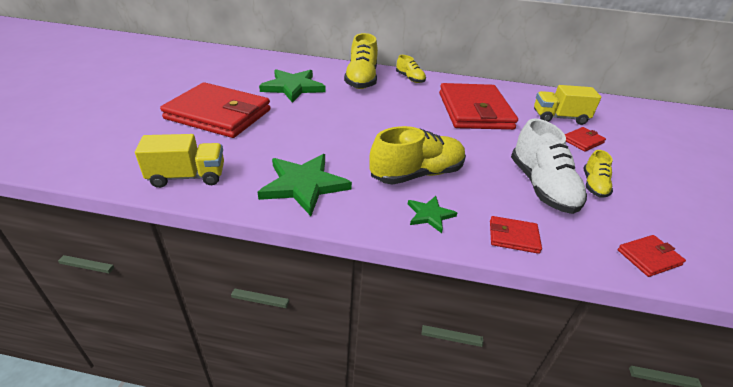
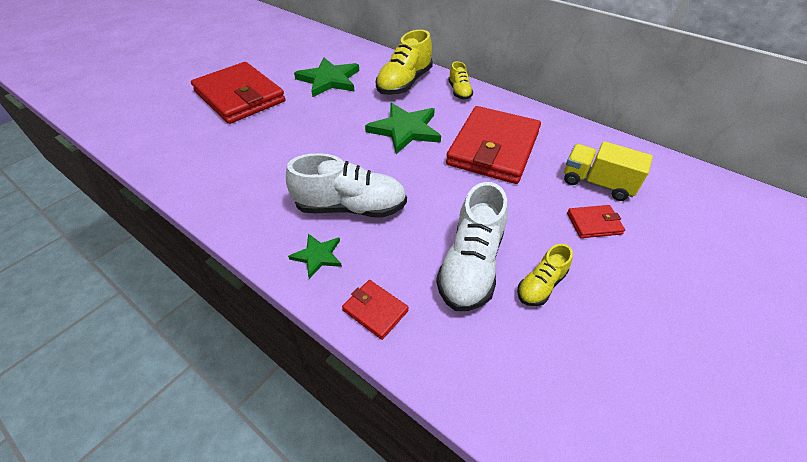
camera: 30 degrees right, 10 degrees up
yellow truck [135,134,224,188] -> none
green star [258,154,352,216] -> green star moved to [365,103,441,154]
yellow shoe [369,126,466,185] -> white shoe [286,153,407,218]
red wallet [618,235,686,277] -> none

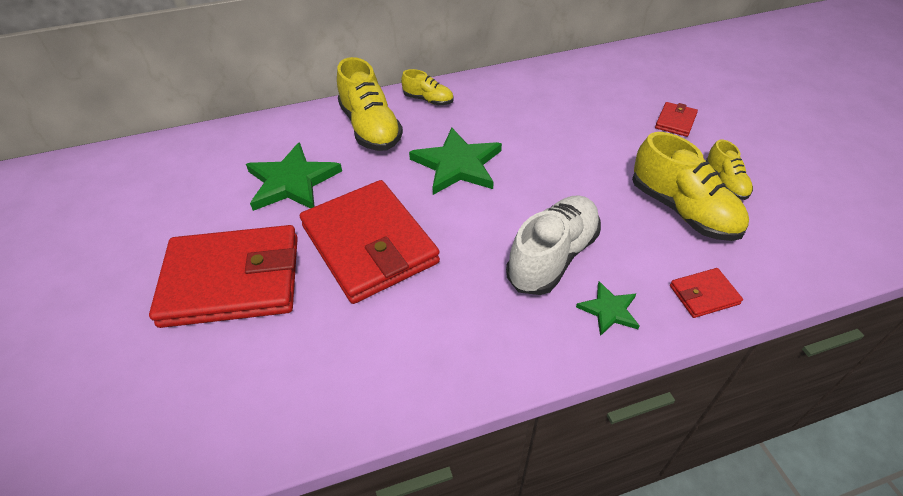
camera: 55 degrees left, 0 degrees up
white shoe [436,182,508,311] -> yellow shoe [632,132,749,241]
red wallet [446,106,541,184] -> red wallet moved to [300,180,440,304]
yellow truck [564,141,653,201] -> none

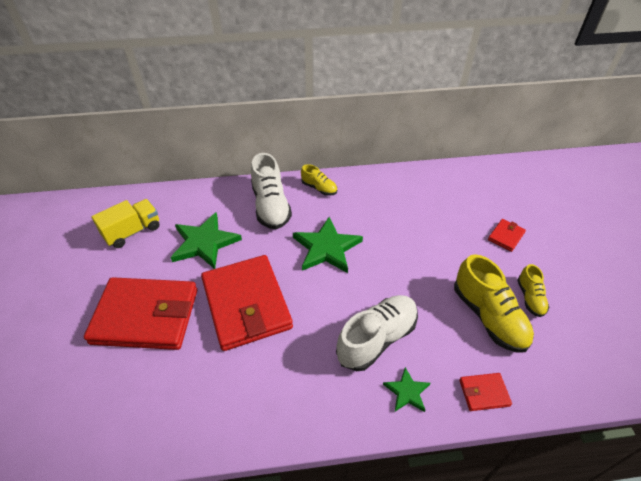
camera: 10 degrees right, 0 degrees up
yellow shoe [337,57,403,151] -> white shoe [251,153,292,229]
none -> yellow truck [92,199,160,248]

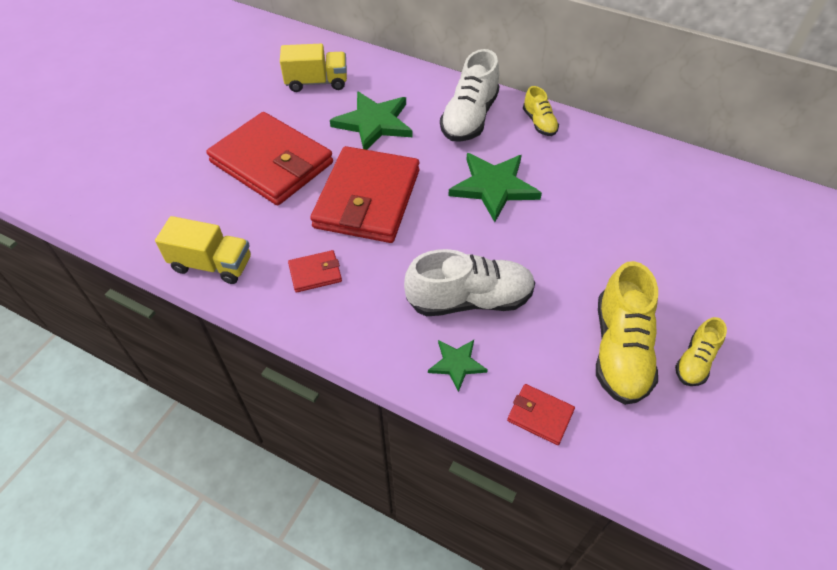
camera: 35 degrees right, 5 degrees up
red wallet [488,219,526,252] -> red wallet moved to [288,250,342,292]
none -> yellow truck [155,216,251,284]

